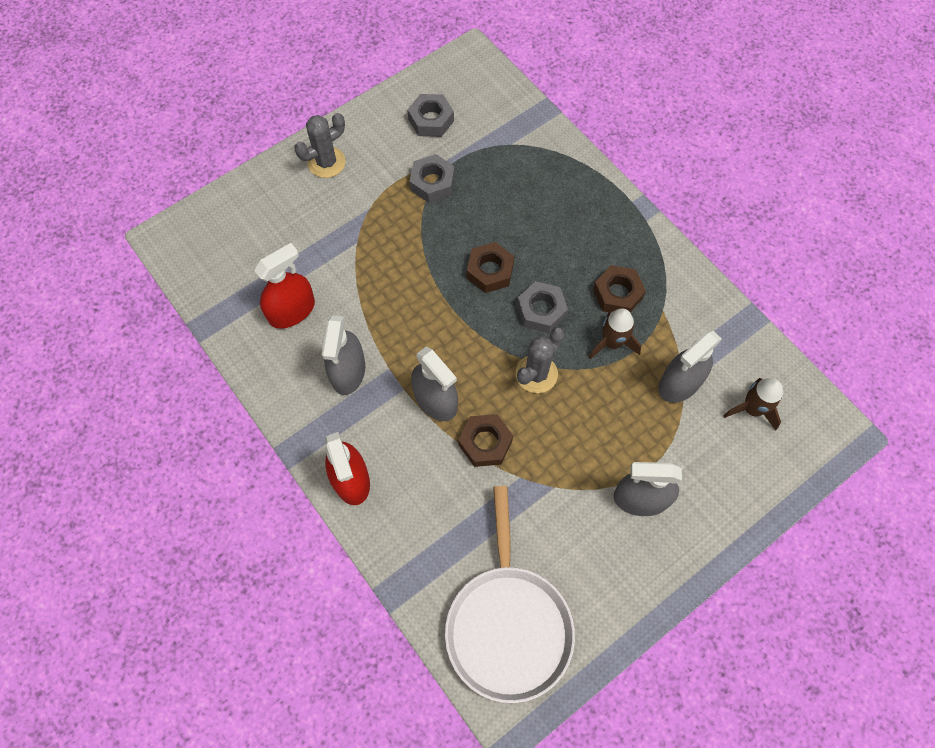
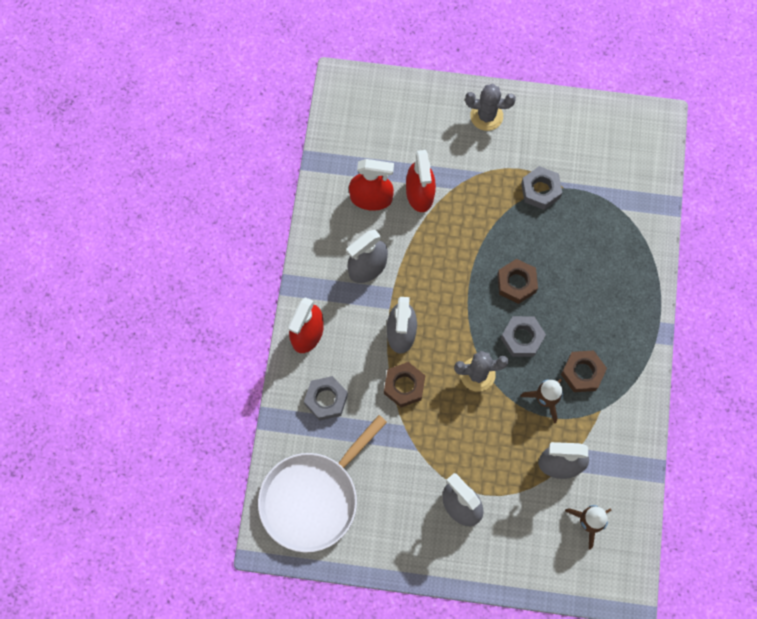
camera: 45 degrees right, 5 degrees up
grey nut [407,94,454,137] -> grey nut moved to [304,376,348,421]
none -> red spray bottle [406,150,436,212]

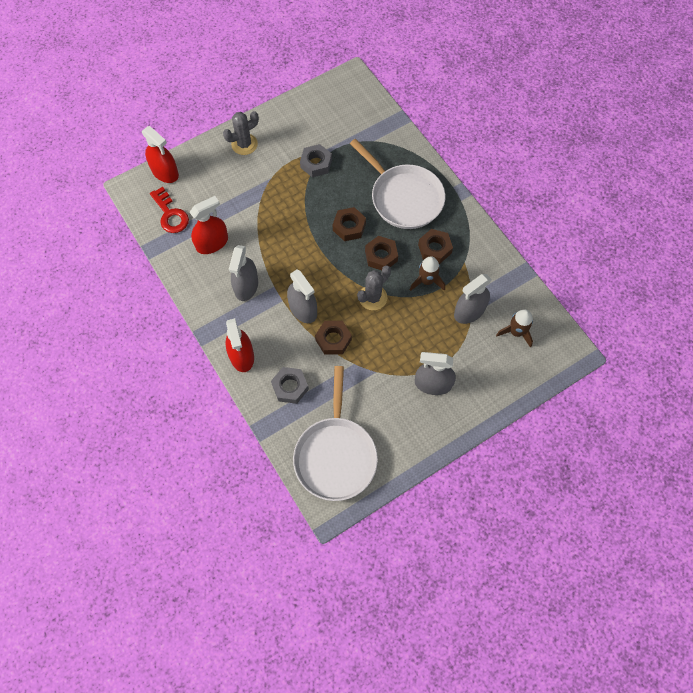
camera: 40 degrees left, 5 degrees down
red spray bottle [406,150,436,212] -> red spray bottle moved to [142,126,179,183]
grey nut [501,316,546,357] -> brown nut [365,236,398,270]
none -> red key [150,187,189,233]
none -> white pan [350,139,445,229]

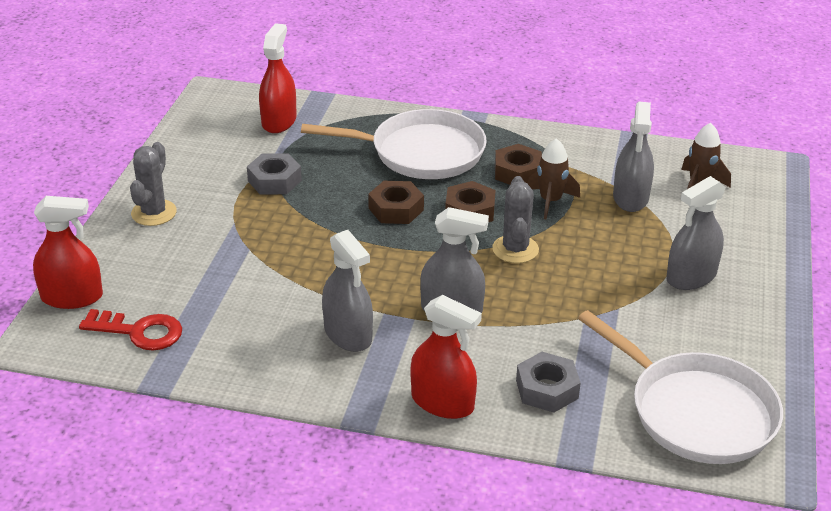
camera: 45 degrees left, 30 degrees down
red spray bottle [190,196,228,254] -> red spray bottle moved to [259,23,297,133]
brown nut [315,321,352,355] -> none

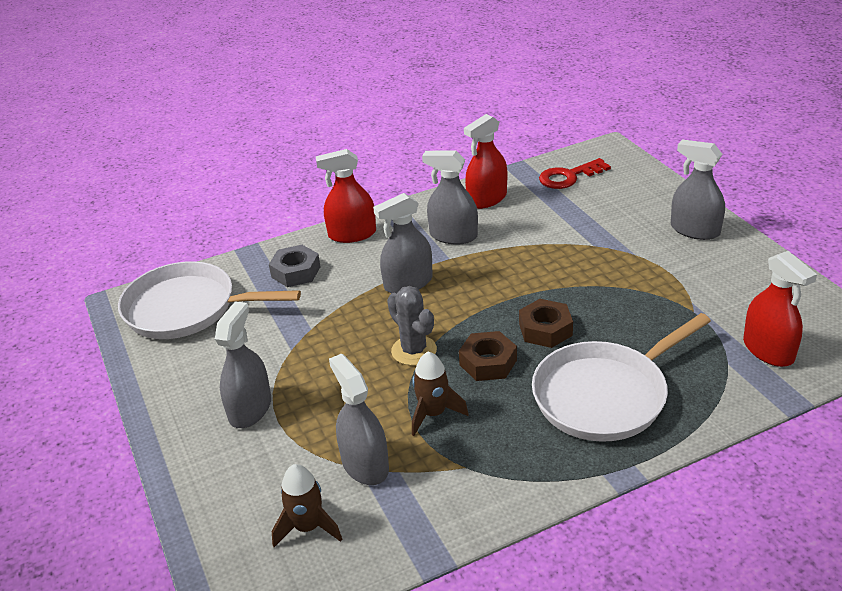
camera: 145 degrees right, 0 degrees up
red spray bottle [33,196,103,309] -> red spray bottle moved to [464,114,507,209]
grey cactus [130,142,177,226] -> grey spray bottle [671,139,725,240]
grey nut [247,153,302,195] -> none
brown nut [495,144,542,185] -> none

